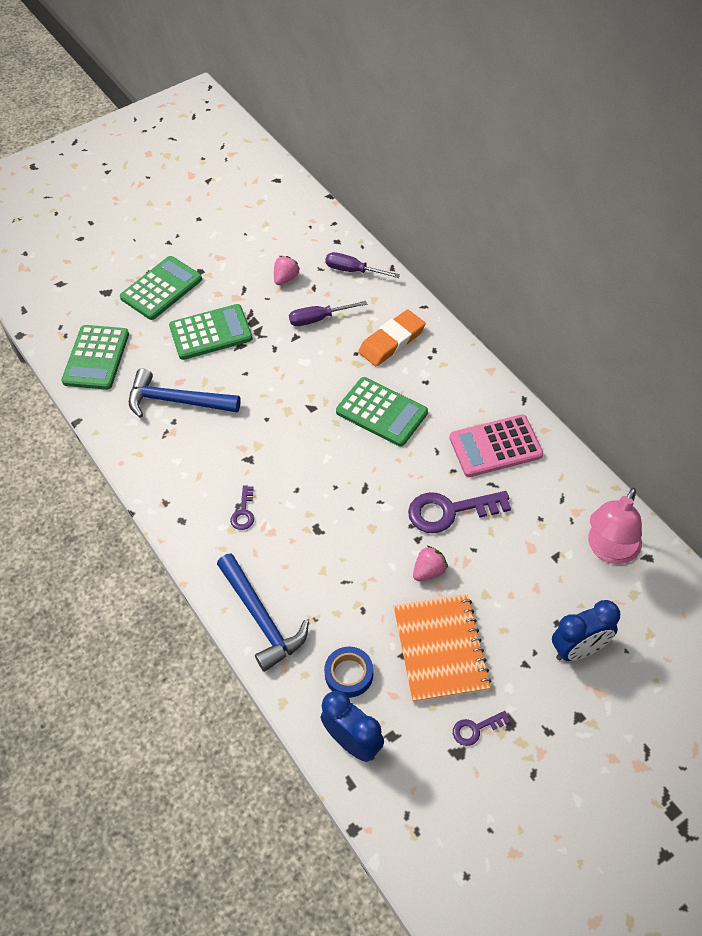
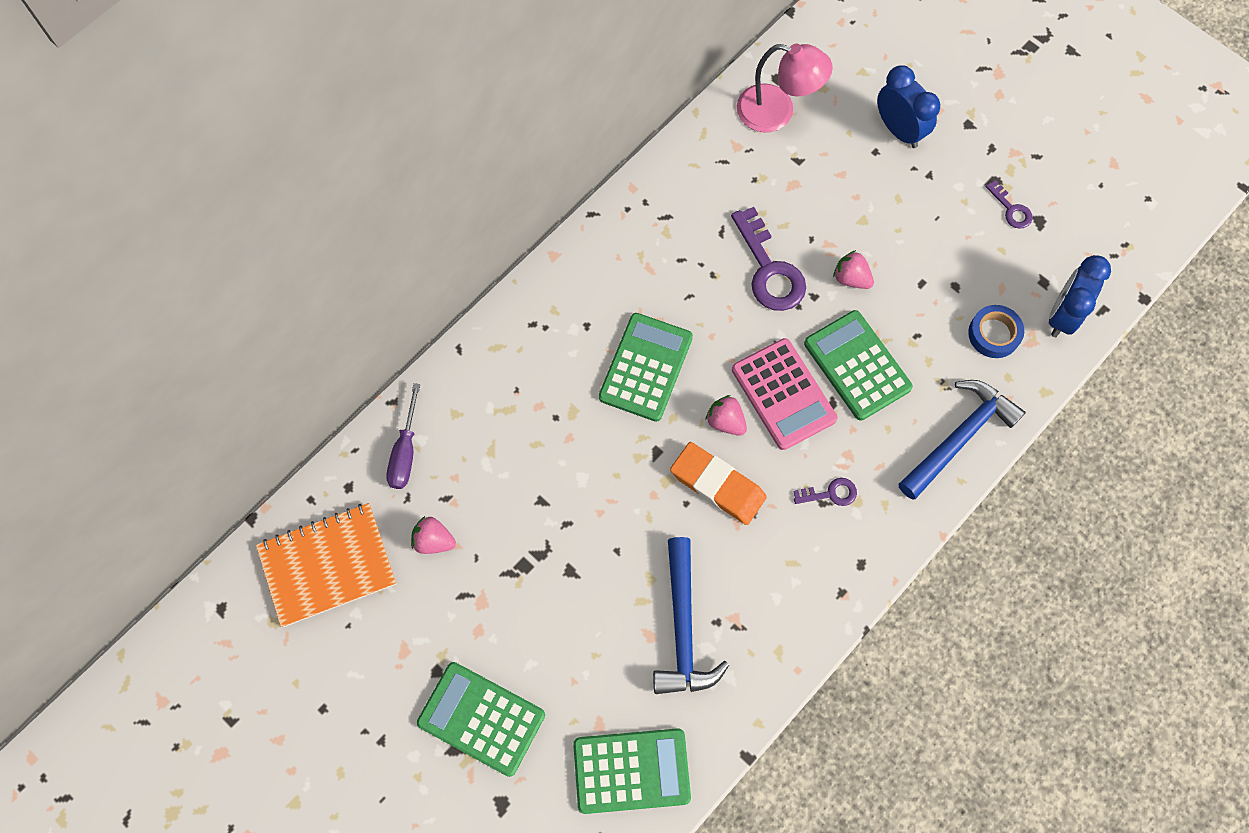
camera: 105 degrees left, 15 degrees up
green calculator [169,304,253,360] -> green calculator moved to [804,310,913,421]
purple screwdriver [289,301,367,326] -> none
orange eraser [358,310,425,366] -> orange eraser moved to [670,442,767,525]
orange notebook [394,594,492,703] -> orange notebook moved to [256,503,396,627]
pink calculator [450,414,543,477] -> pink calculator moved to [732,338,837,450]
none -> pink strawberry [706,395,747,436]

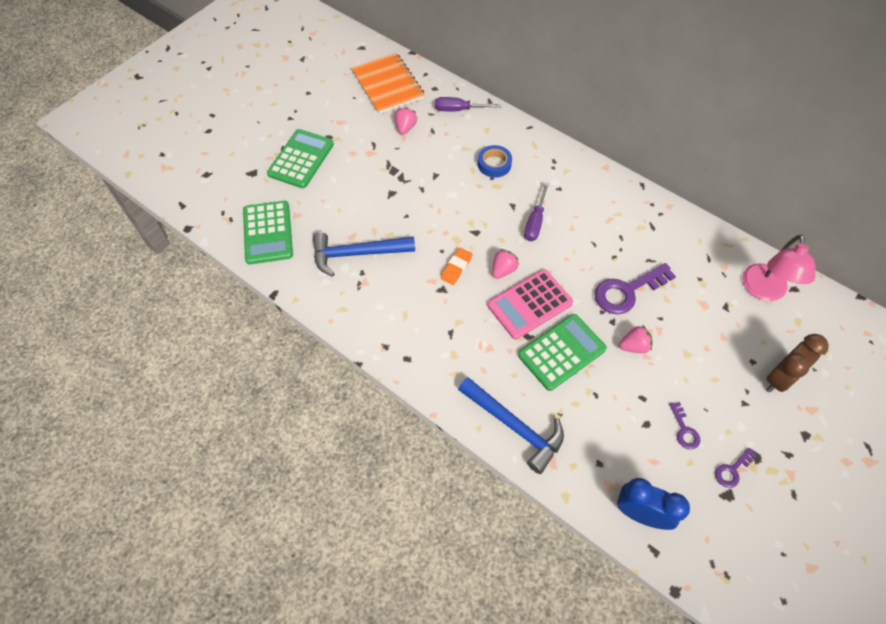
camera: 85 degrees right, 10 degrees down
green calculator [599,313,693,422] -> purple screwdriver [524,182,549,241]
orange eraser [670,442,767,525] -> orange eraser [441,248,473,285], size x0.60
purple key [793,478,857,506] -> purple key moved to [669,402,701,449]
pink strawberry [833,250,874,289] -> pink strawberry turned 45 degrees clockwise [619,325,652,353]
blue clock [877,65,940,148] -> brown clock [766,334,829,392]
blue tape [968,305,1024,358] -> blue tape moved to [478,145,512,178]

